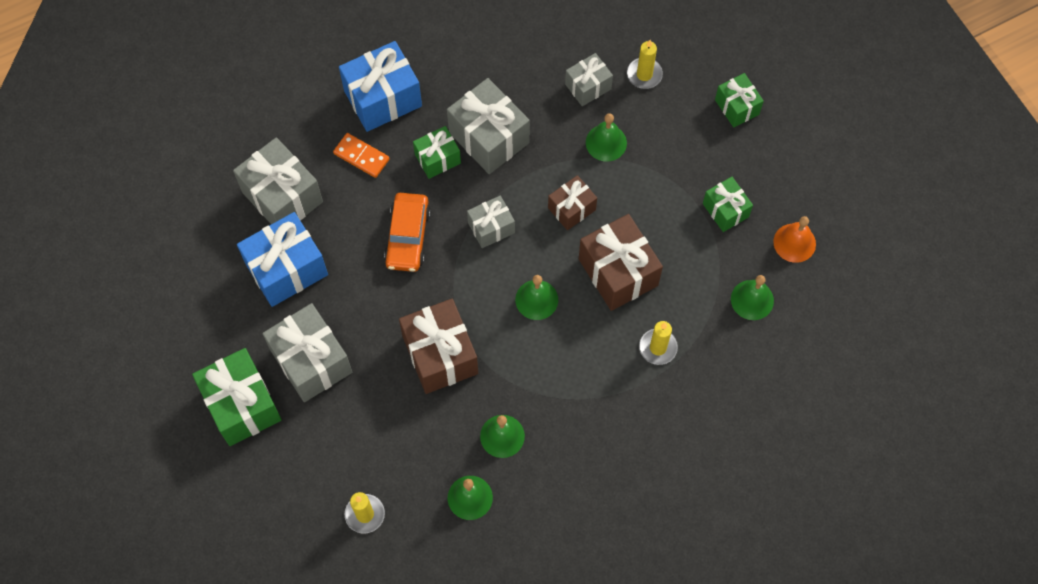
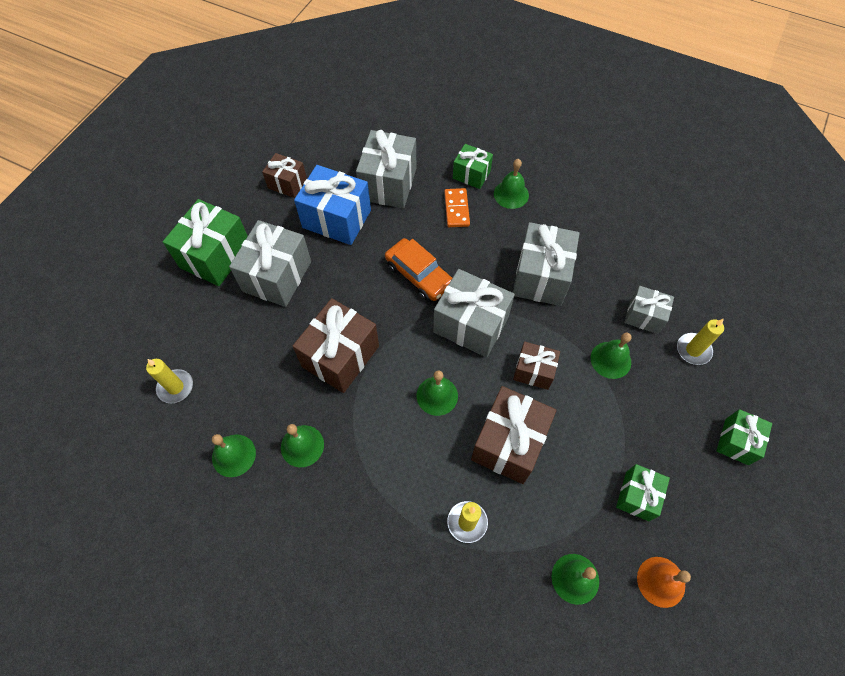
camera: 55 degrees right, 5 degrees down
blue gift [339,41,422,132] -> green bell [494,159,529,209]
orange car [384,193,431,272] -> orange car turned 105 degrees counterclockwise [385,238,452,301]
green gift [413,126,461,179] -> green gift moved to [453,144,493,189]
grey gift [467,195,515,248] -> grey gift [433,269,515,357], size x1.72
none -> brown gift [262,153,307,198]

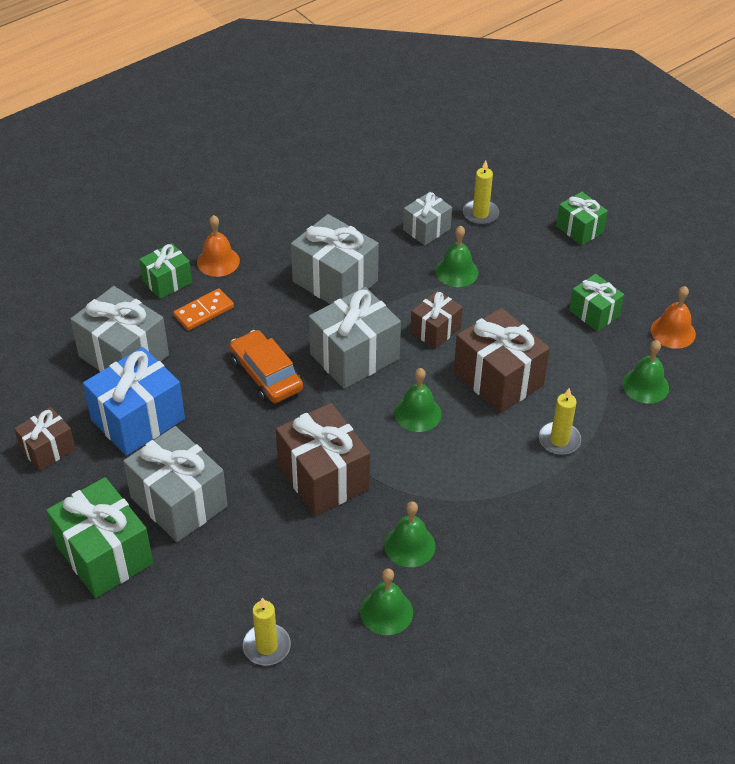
camera: 65 degrees left, 15 degrees down
orange car [385,238,452,301] -> orange car turned 105 degrees counterclockwise [230,330,303,403]
orange domino [444,188,470,227] -> orange domino turned 60 degrees counterclockwise [173,288,234,331]
green bell [494,159,529,209] -> orange bell [197,215,240,277]

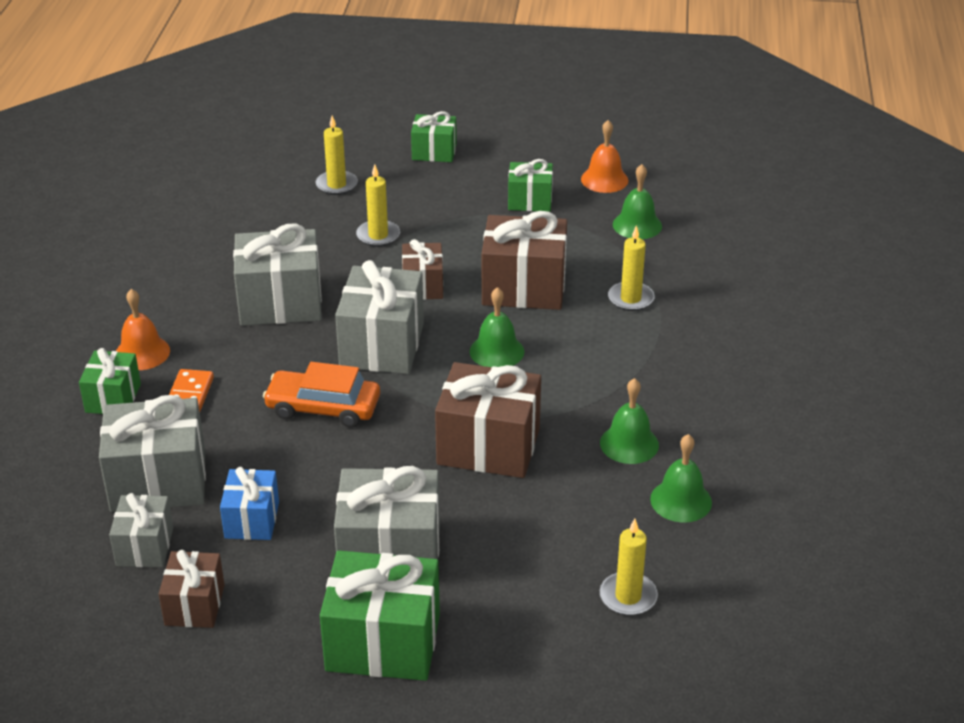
camera: 45 degrees left, 10 degrees down
blue gift [83,347,185,456] -> blue gift [220,467,279,540], size x0.58
grey gift [403,192,452,245] -> grey gift moved to [109,493,173,567]
green bell [435,226,478,287] -> yellow candle [356,164,400,247]

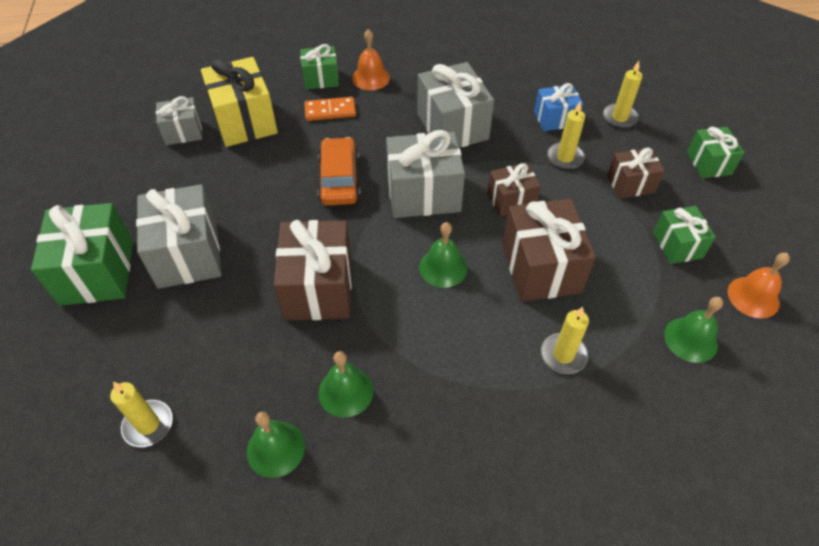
camera: 75 degrees right, 15 degrees up
grey gift [99,395,206,512] -> yellow gift [201,57,278,147]
brown gift [159,550,224,628] -> brown gift moved to [607,148,665,199]
blue gift [220,467,279,540] -> blue gift moved to [534,83,583,131]

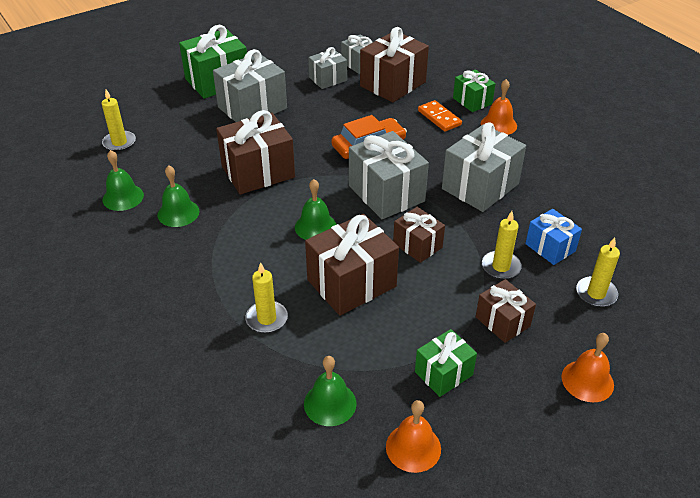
camera: 65 degrees right, 10 degrees down
yellow gift [201,57,278,147] -> brown gift [360,27,429,102]
green gift [687,127,744,178] -> orange bell [561,333,614,402]
none -> grey gift [308,47,347,89]

